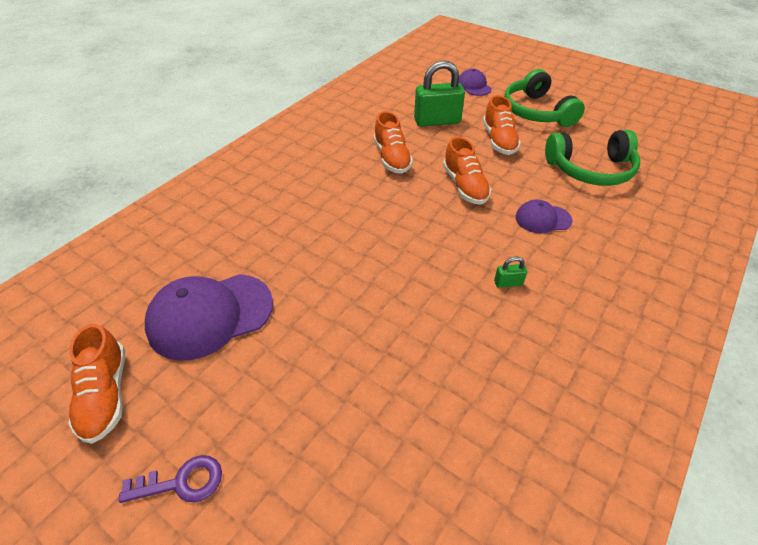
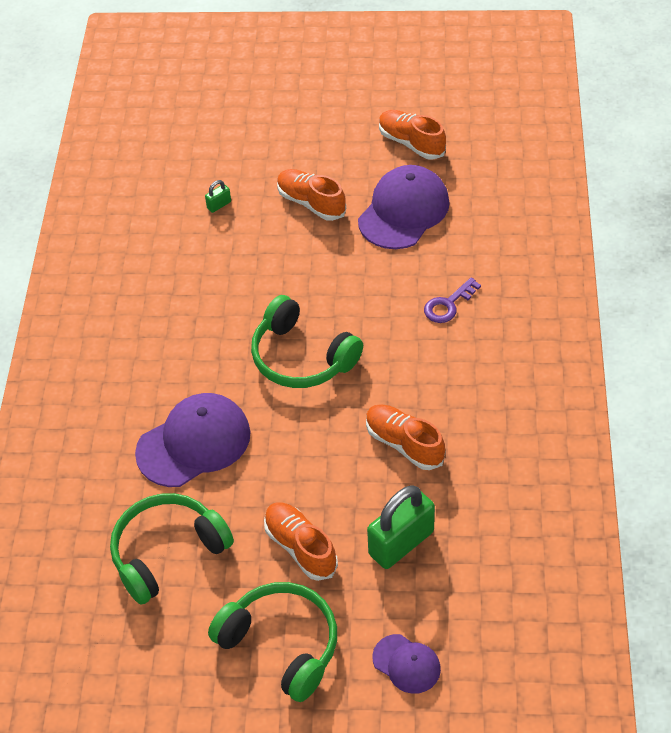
camera: 150 degrees right, 5 degrees up
purple key [119,455,222,503] -> purple key moved to [424,277,481,323]
orange shoe [443,137,491,205] -> orange shoe moved to [277,169,346,221]
green padlock [494,256,527,288] -> green padlock moved to [205,180,231,213]
purple cap [515,199,573,233] -> purple cap [135,393,250,487], size x1.87
none -> green headphones [251,295,363,388]

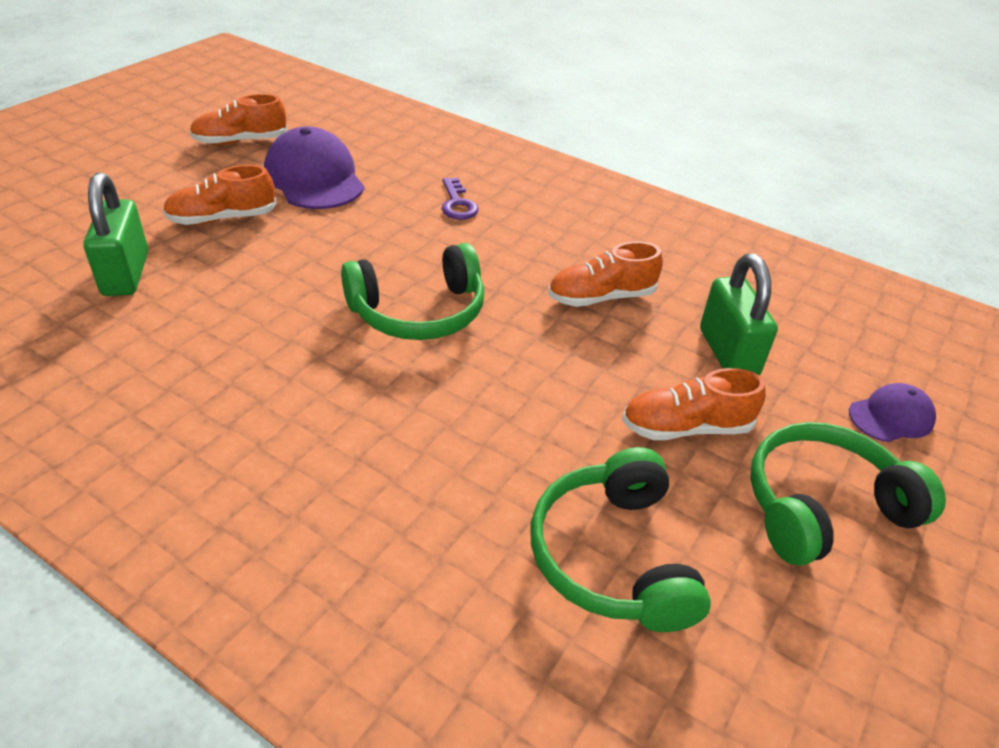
camera: 65 degrees left, 10 degrees down
purple cap [135,393,250,487] -> none
green padlock [205,180,231,213] -> green padlock [83,173,148,296], size x2.31

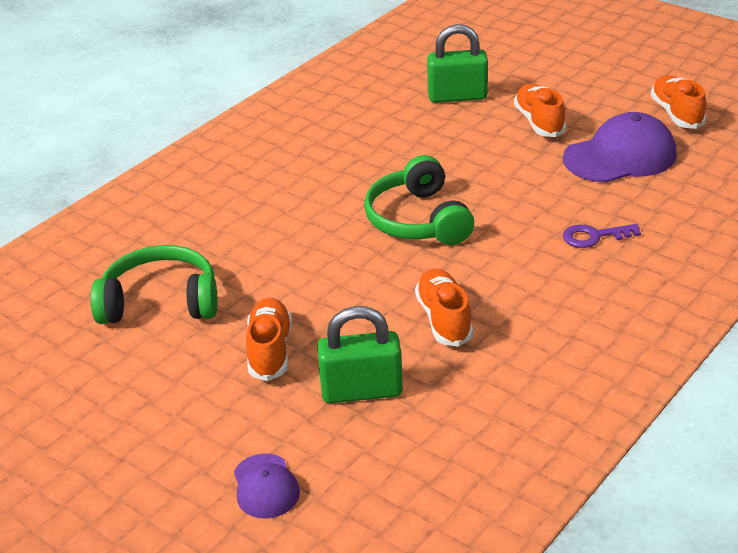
camera: 100 degrees right, 5 degrees down
green headphones [750,422,946,566] -> none

